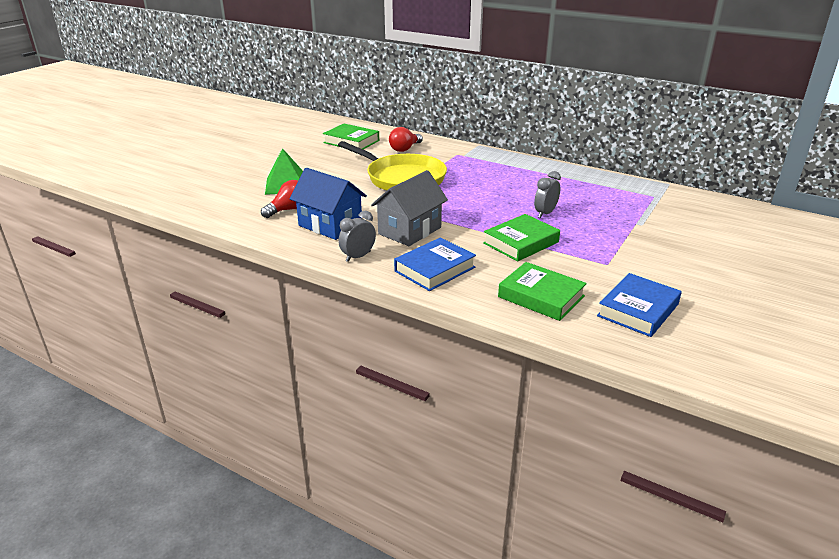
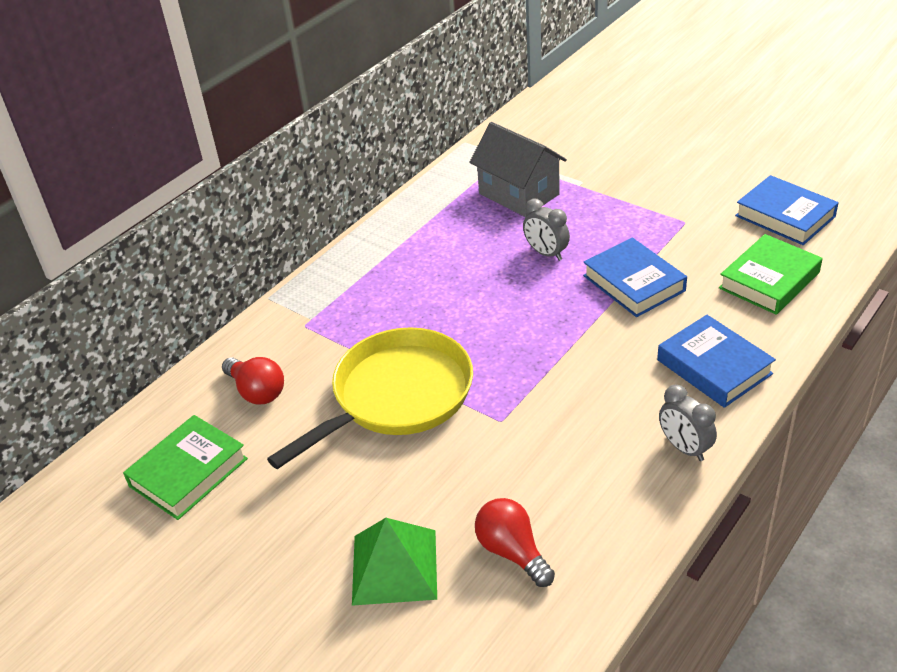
camera: 80 degrees left, 10 degrees up
blue house [290,168,367,240] -> none
grey house [371,170,448,246] -> grey house moved to [469,122,567,217]
green book [483,214,560,262] -> blue book [583,238,687,317]

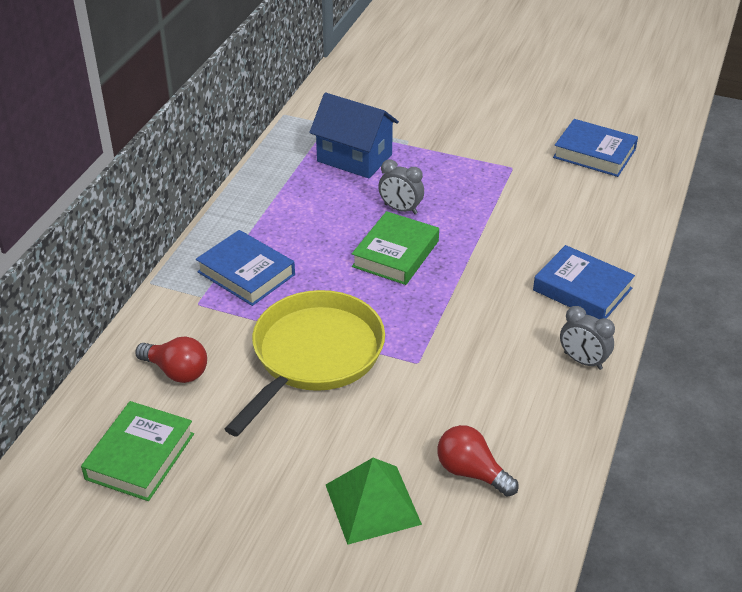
camera: 20 degrees left, 0 degrees up
grey house [469,122,567,217] -> blue house [309,93,399,178]
blue book [583,238,687,317] -> blue book moved to [196,230,295,306]
green book [719,234,822,315] -> green book moved to [352,211,439,285]

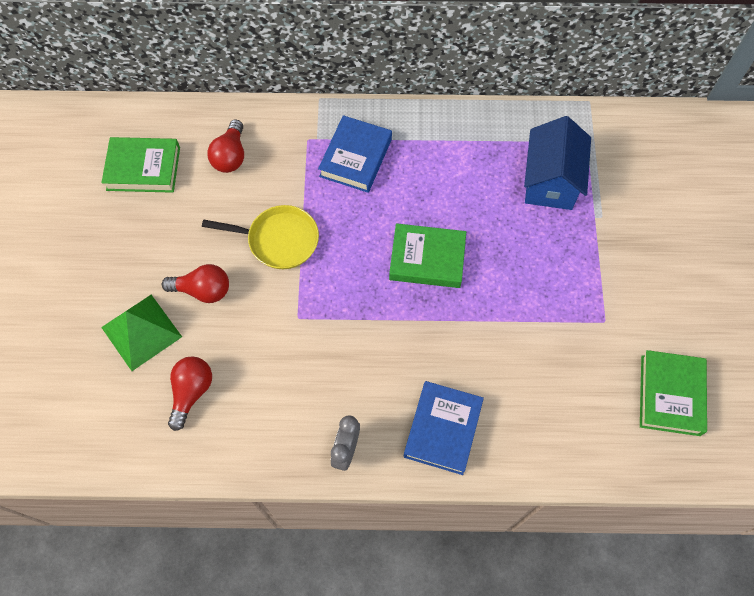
camera: 70 degrees right, 25 degrees up
yellow pan [225,290,385,437] -> yellow pan [202,205,319,269], size x0.64
grey clock [378,160,424,214] -> none
blue book [553,119,638,177] -> green book [640,350,707,436]
none -> red light bulb [162,264,229,303]

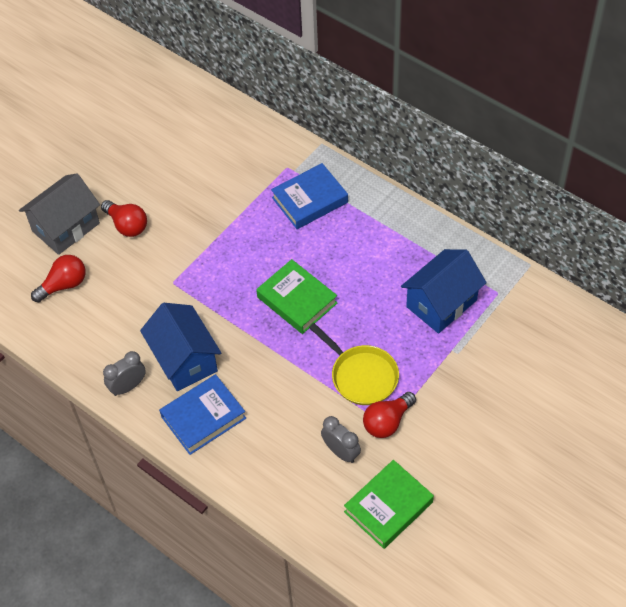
camera: 40 degrees right, 10 degrees down
green book [101,137,180,193] -> none
green pyramid [101,295,182,371] -> grey house [19,173,100,255]
yellow pan [202,205,319,269] -> yellow pan moved to [309,323,399,405]
red light bulb [207,120,244,173] -> red light bulb moved to [363,392,416,438]
none -> blue house [140,303,221,391]
none -> grey clock [321,416,361,463]

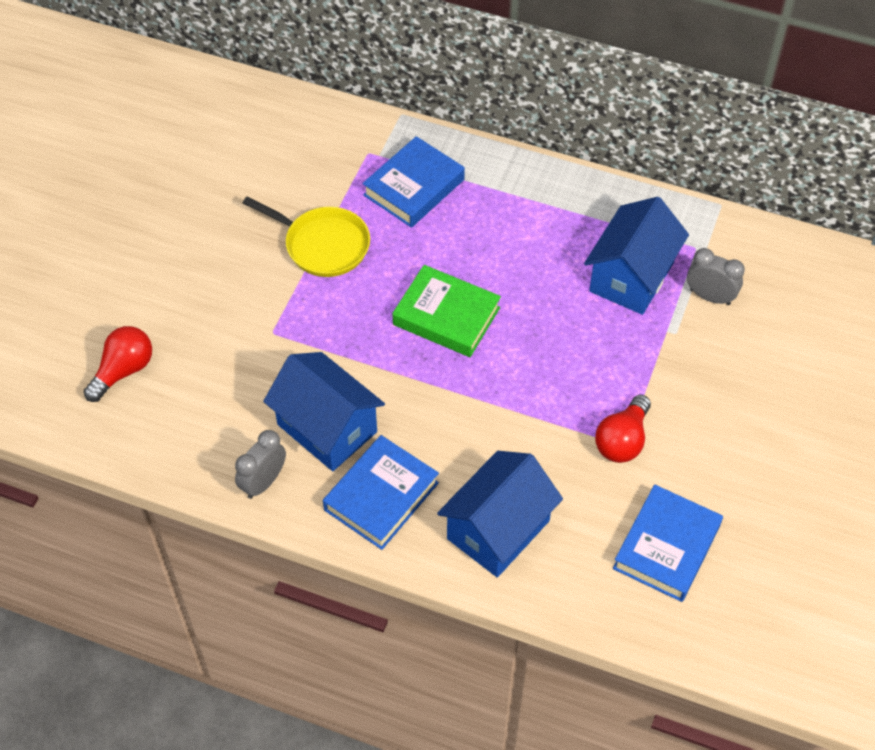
camera: 20 degrees left, 0 degrees up
grey house [19,173,100,255] -> none
red light bulb [101,200,147,237] -> none
yellow pan [309,323,399,405] -> yellow pan moved to [243,196,370,277]
grey clock [321,416,361,463] -> grey clock moved to [687,248,745,305]
green book [344,460,434,549] -> blue book [613,484,723,602]
none -> blue house [437,451,563,577]

